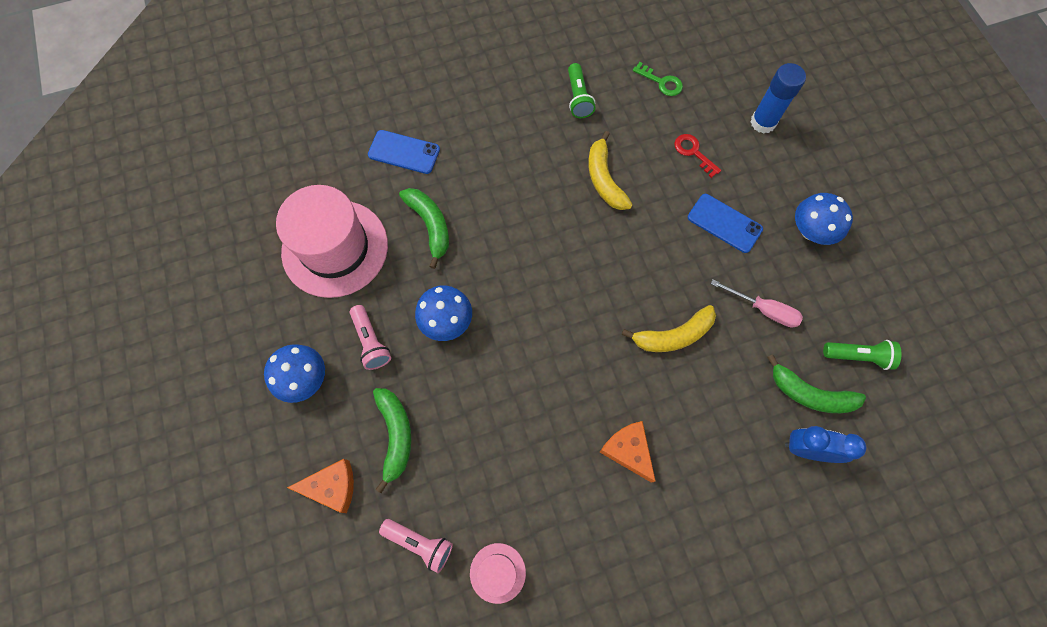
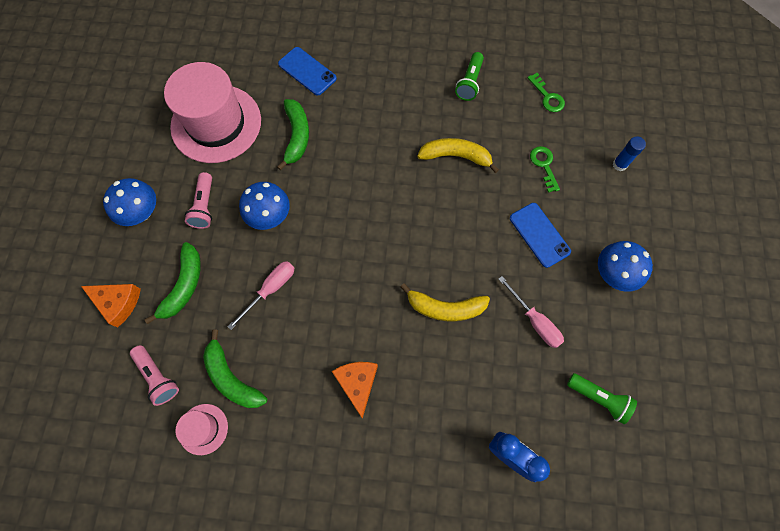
camera: 25 degrees right, 0 degrees up
yellow banana [588,131,633,210] -> yellow banana turned 90 degrees clockwise [417,138,499,173]
red key [674,134,721,178] -> green key [530,146,560,193]
blue glue stick [750,63,806,134] -> blue glue stick [613,136,646,171], size x0.61
green banana [767,354,866,413] -> green banana moved to [203,330,267,408]
none -> pink screwdriver [227,261,294,330]

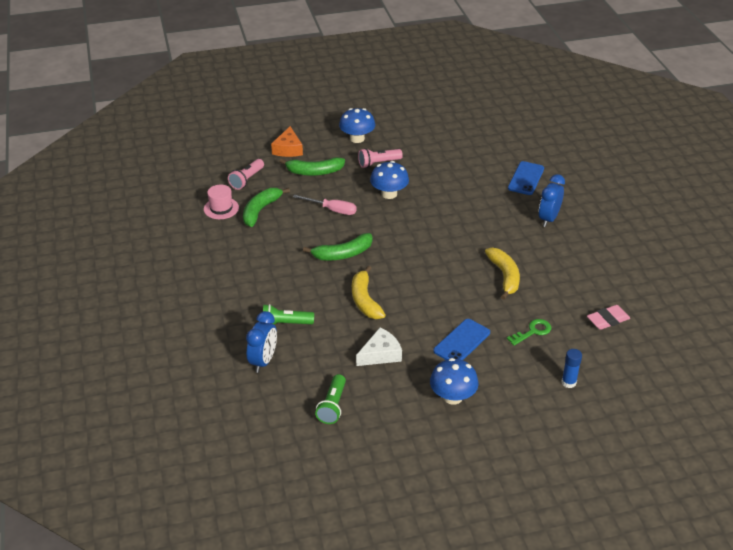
camera: 70 degrees right, 30 degrees down
pink hat [164,62,261,163] -> none
green banana [277,99,309,171] -> green banana moved to [303,233,373,261]
orange cheese [332,362,378,419] -> none
green flashlight [455,52,484,101] -> green flashlight moved to [263,304,314,325]
pink screwdriver [499,276,564,348] -> white cheese [356,327,402,366]
green key [528,73,565,112] -> pink eraser [587,305,630,330]
none -> blue clock [539,174,565,227]

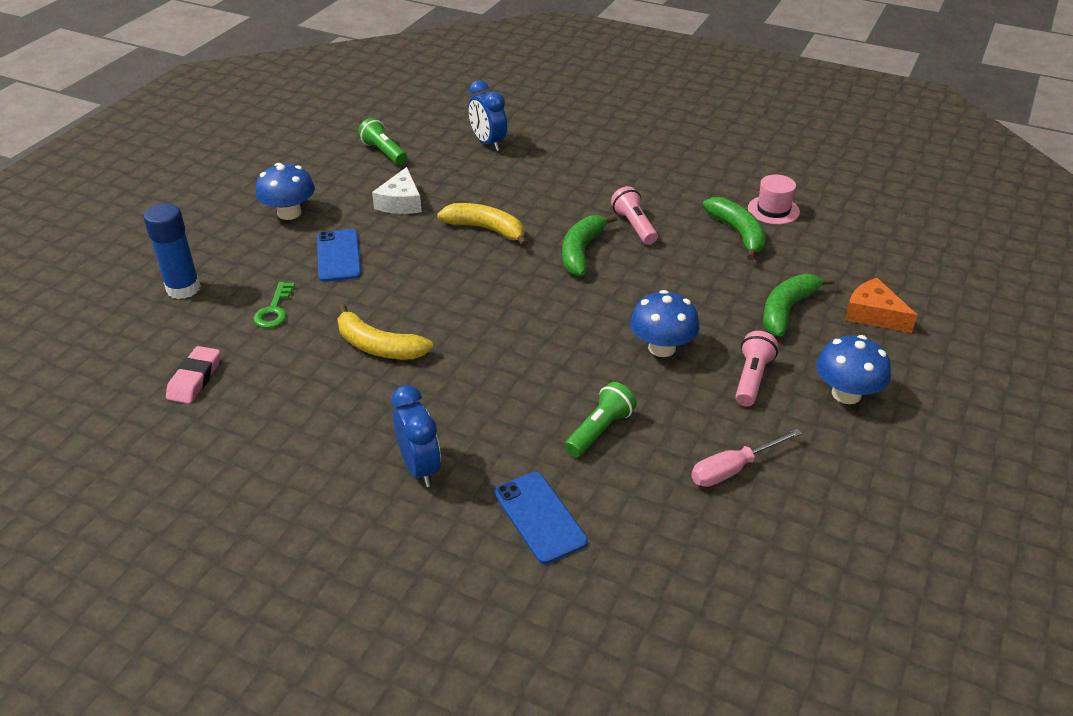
camera: 130 degrees right, 0 degrees up
pink flashlight [228,159,264,190] -> pink flashlight moved to [611,186,658,245]
green flashlight [263,304,314,325] -> green flashlight moved to [565,382,637,457]
pink screwdriver [293,195,357,215] -> pink screwdriver moved to [691,429,802,487]
blue glue stick [561,349,582,388] -> blue glue stick [143,203,201,299], size x1.65

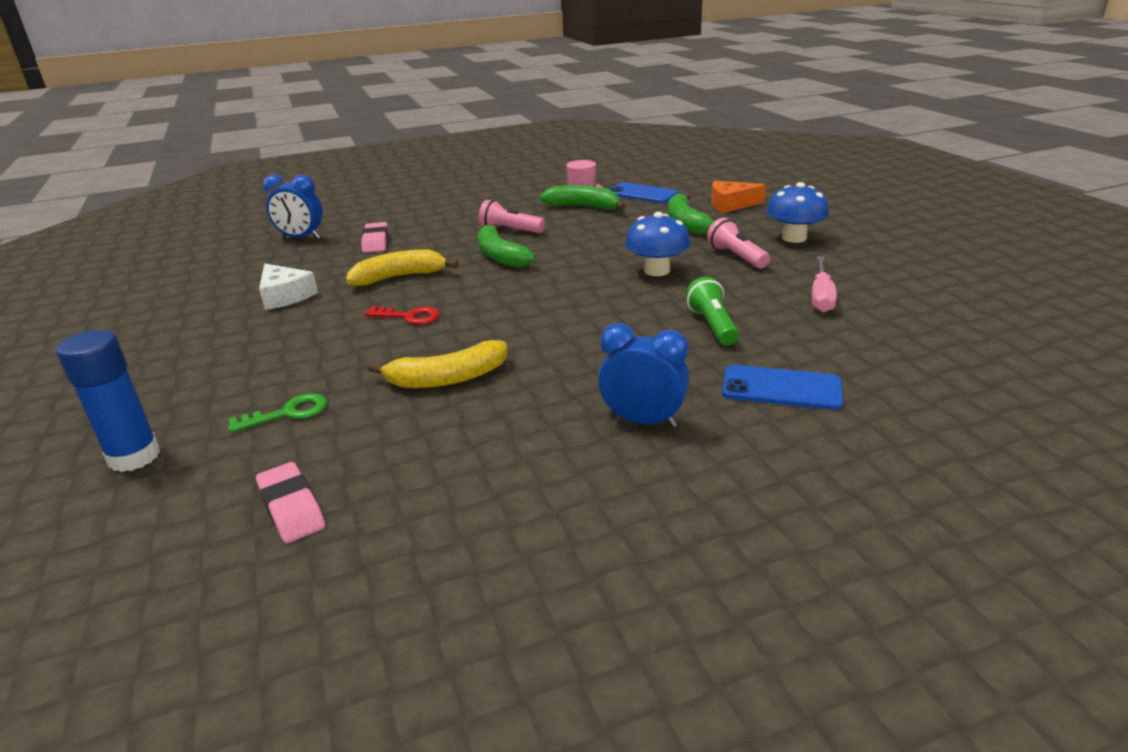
camera: 45 degrees left, 10 degrees down
green key [253,282,295,328] -> green key turned 75 degrees counterclockwise [228,393,327,433]
blue mushroom [255,163,315,220] -> none
blue phone [317,229,361,282] -> blue phone moved to [609,182,678,203]
green flashlight [358,118,407,165] -> none
none -> pink eraser [361,222,388,253]
none -> red key [364,306,440,325]

